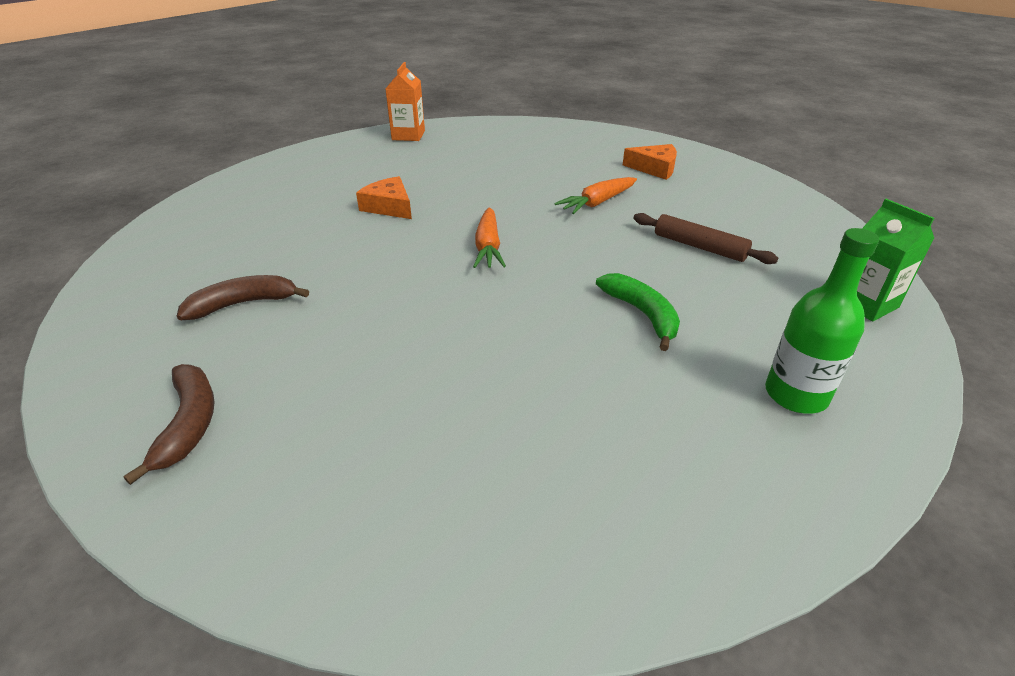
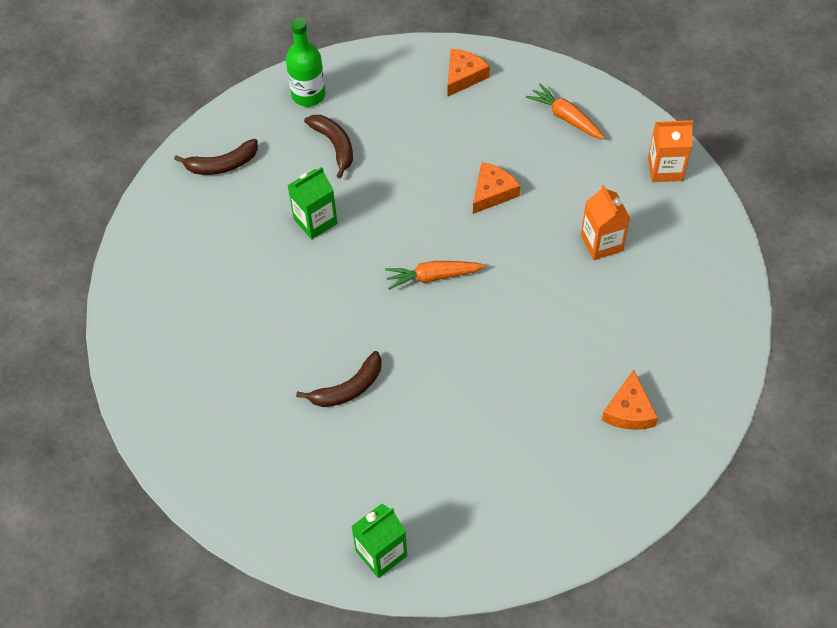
camera: 85 degrees right, 20 degrees up
orange carrot [554,177,637,214] -> orange carrot moved to [526,83,605,139]
green banana [596,273,680,351] -> brown banana [296,351,382,407]
brown rolling pin [633,213,778,264] -> none
green bottle [765,228,879,414] -> green bottle moved to [286,18,325,107]
none -> green carton [287,167,338,239]
none -> orange cheese [448,49,490,96]
none -> orange carton [581,185,630,260]

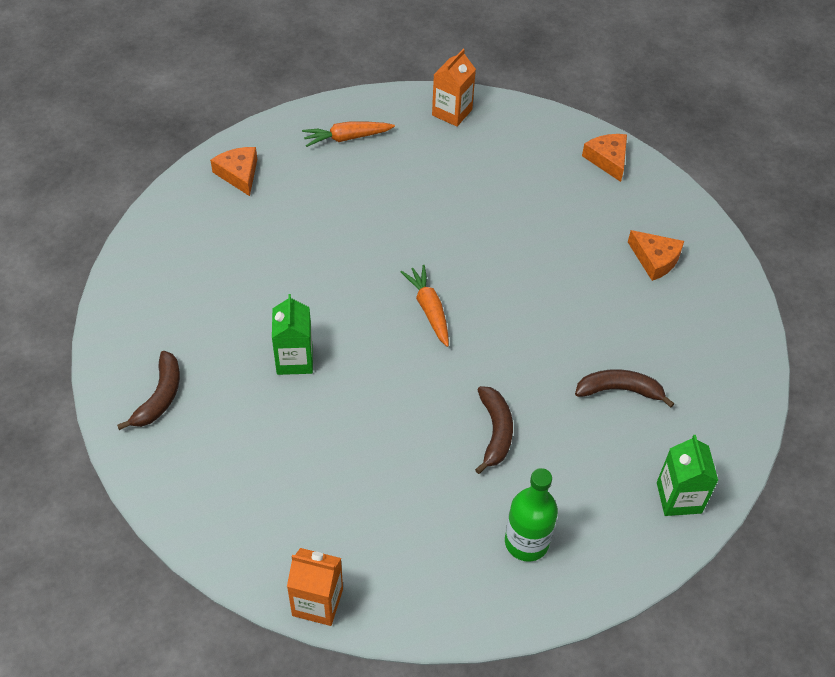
camera: 60 degrees left, 5 degrees down
green bottle [286,18,325,107] -> green bottle moved to [505,468,558,562]
brown banana [304,115,353,179] -> brown banana moved to [575,369,674,408]
orange carrot [385,261,486,290] -> orange carrot turned 135 degrees clockwise [400,265,449,347]
orange cheese [473,162,520,214] -> orange cheese moved to [582,134,627,182]
orange carton [581,185,630,260] -> orange carton moved to [287,548,343,626]

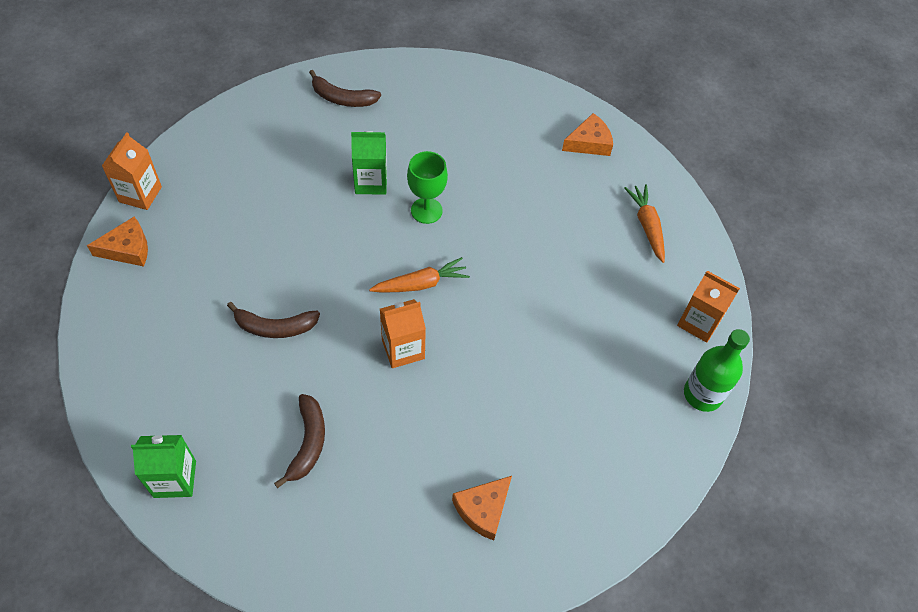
camera: 90 degrees right, 5 degrees up
green bottle [505,468,558,562] -> green bottle moved to [684,329,750,412]
orange cheese [582,134,627,182] -> orange cheese moved to [87,216,148,267]
none -> orange carton [380,299,426,368]
none -> green goblet [407,151,448,224]

